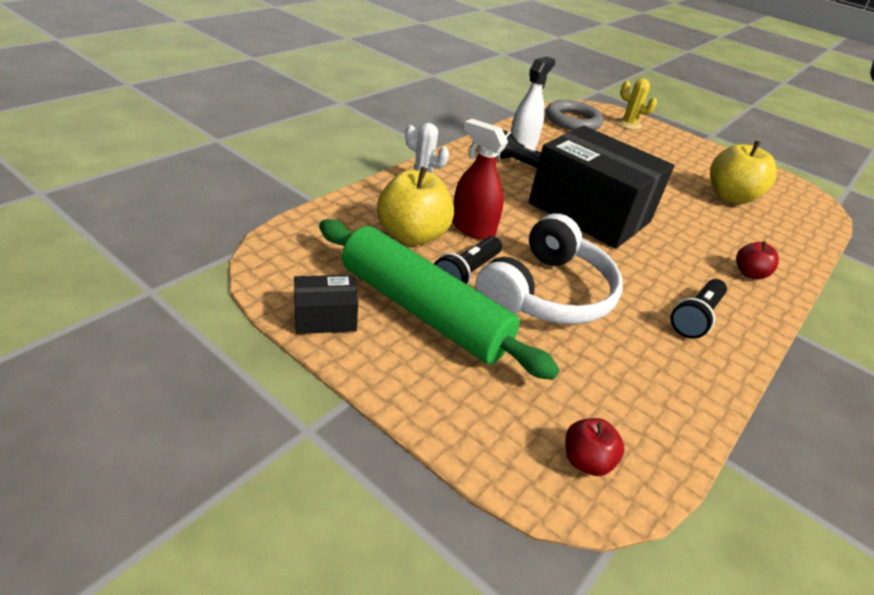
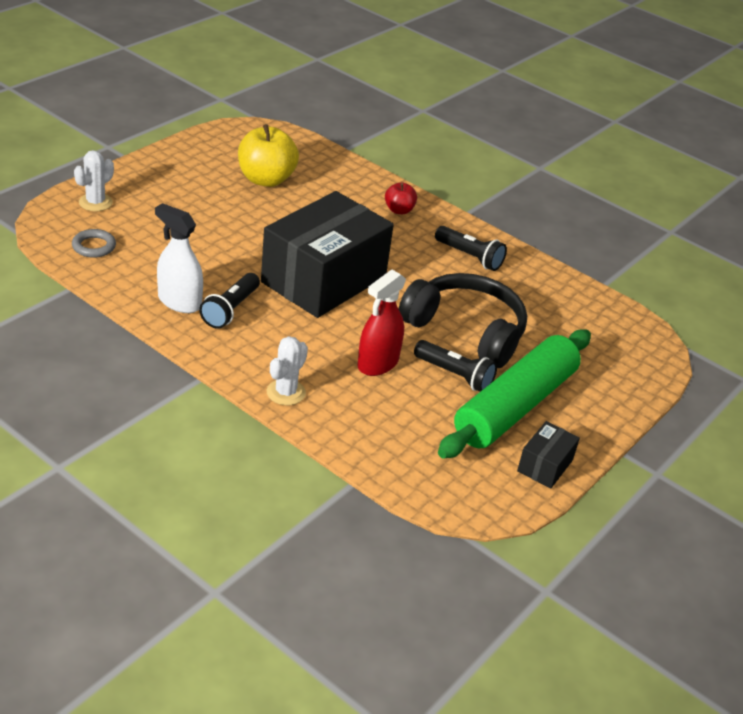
camera: 90 degrees left, 0 degrees up
black box [294,275,358,334] -> black box turned 45 degrees clockwise [517,421,580,489]
yellow apple [377,167,454,245] -> none
white headphones [475,214,623,324] -> black headphones [399,273,527,368]
grey ring [546,100,604,131] -> grey ring [72,229,116,258], size x0.57
red apple [565,418,624,476] -> none
yellow cactus [616,79,657,130] -> white cactus [74,150,114,211]

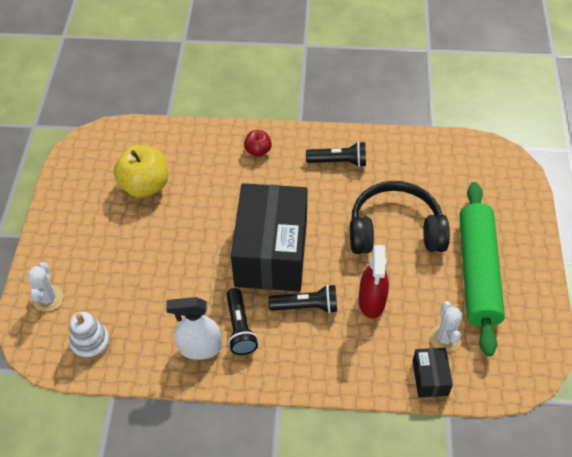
camera: 30 degrees left, 15 degrees up
grey ring [72,229,116,258] -> white stacking toy [69,312,110,360]
white cactus [267,336,308,405] -> white cactus moved to [430,301,462,352]
black flashlight [414,340,497,392] -> black flashlight moved to [269,284,337,313]
black box [517,421,580,489] -> black box moved to [413,348,453,398]

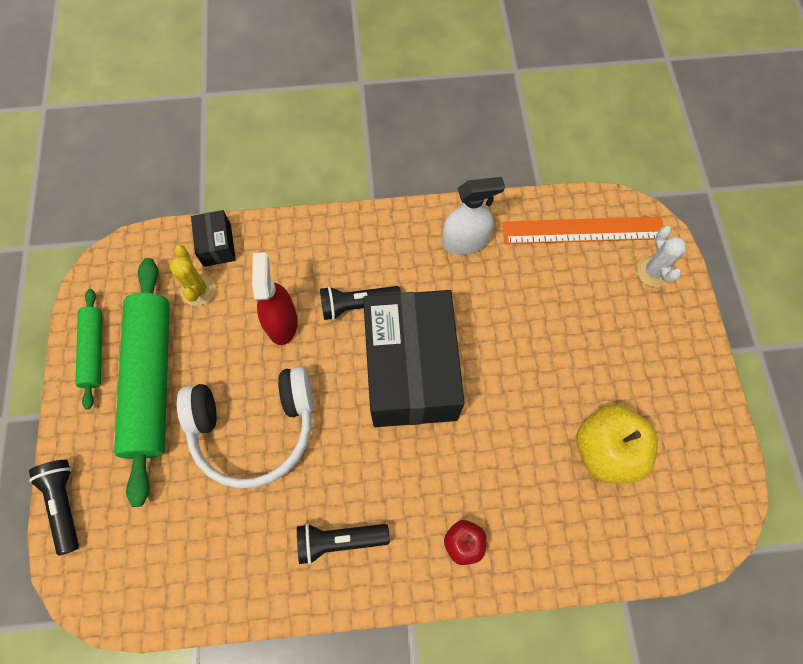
camera: 170 degrees right, 15 degrees up
white stacking toy [69,312,110,360] -> orange ruler [502,216,663,244]
black flashlight [227,288,258,355] -> black flashlight moved to [29,460,79,556]
black headphones [350,181,450,254] -> white headphones [177,366,313,489]
white cactus [430,301,462,352] -> yellow cactus [169,245,216,306]
none -> green rolling pin [75,289,102,410]

